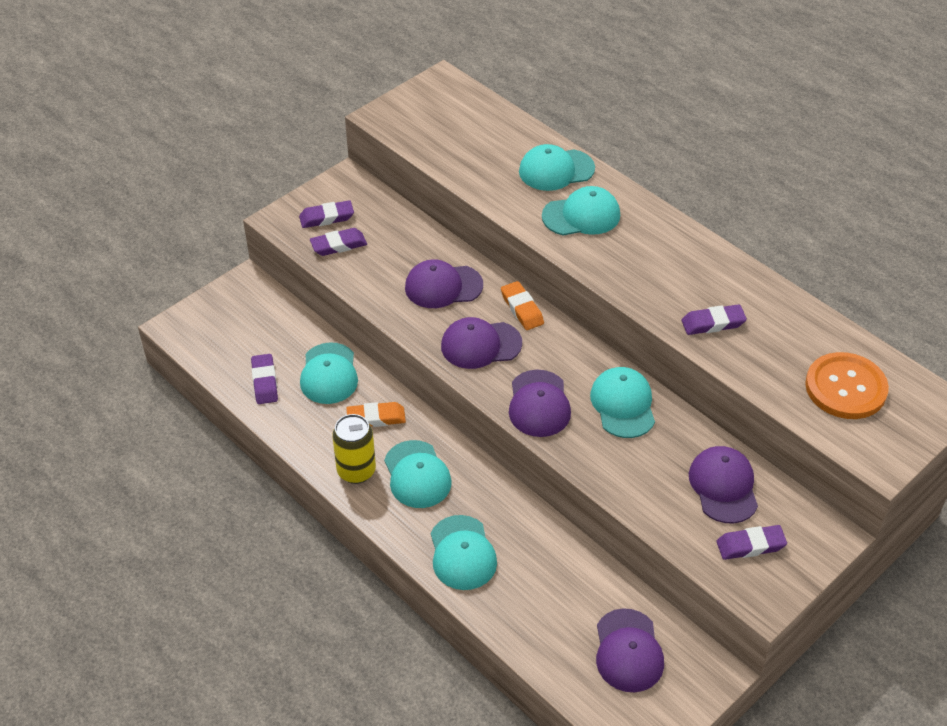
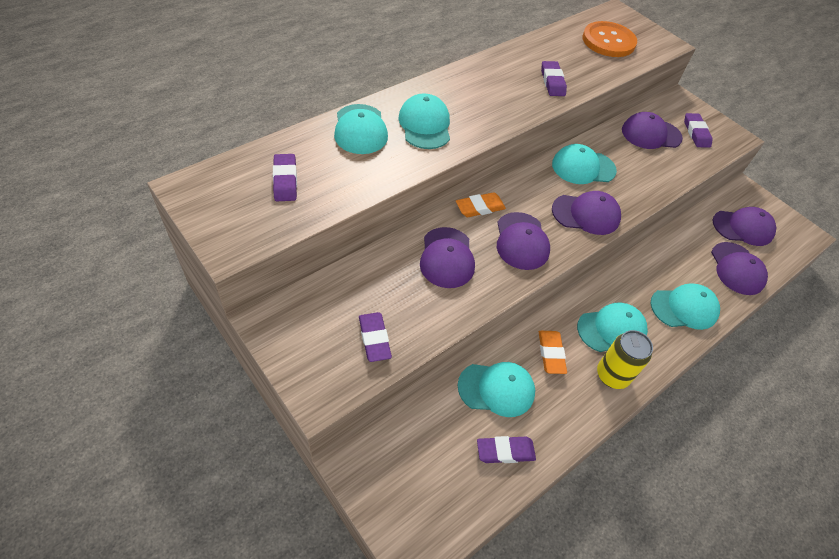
camera: 90 degrees left, 5 degrees up
purple eraser [299,200,354,228] -> purple eraser moved to [273,154,297,201]
none -> purple cap [711,242,768,295]

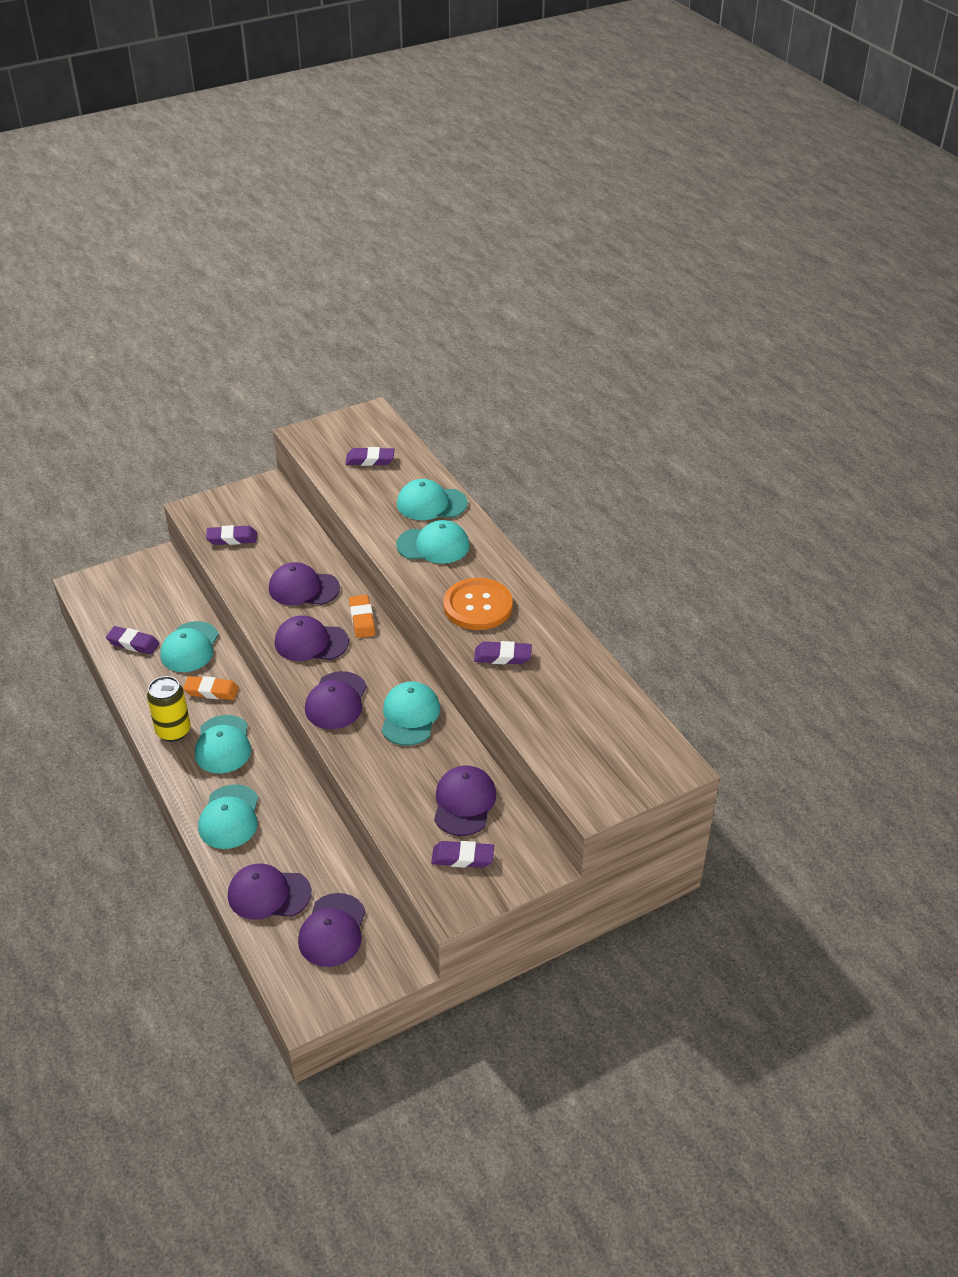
camera: 105 degrees right, 10 degrees down
purple eraser [477,436,536,463] -> purple eraser turned 75 degrees counterclockwise [106,626,160,655]
orange button [582,21,637,57] -> orange button moved to [443,578,513,630]

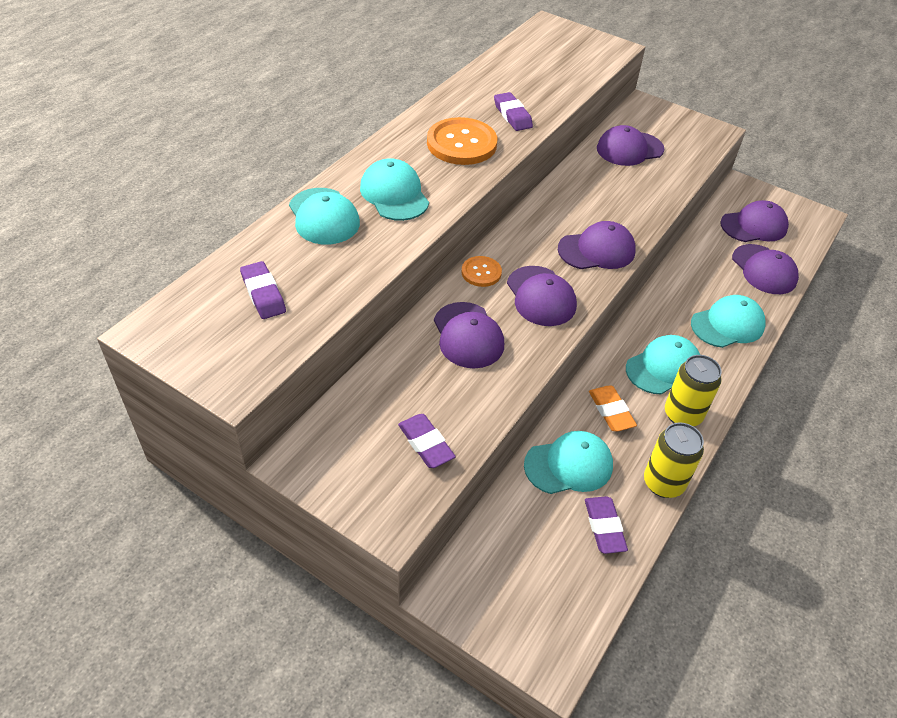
camera: 120 degrees left, 5 degrees up
orange eraser [349,595,376,638] -> orange button [462,256,502,287]
turquoise cap [381,681,440,746] -> none
purple eraser [431,841,494,868] -> none
none -> yellow can [644,422,704,498]

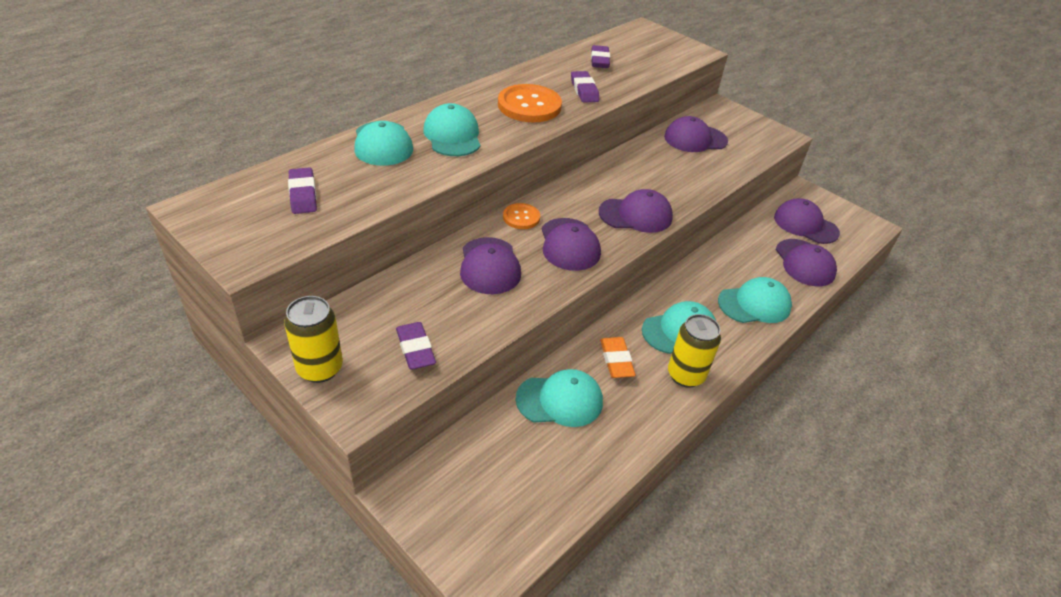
camera: 10 degrees right, 5 degrees down
purple eraser [585,496,628,554] -> purple eraser moved to [591,45,610,68]
yellow can [644,422,704,498] -> yellow can moved to [284,296,343,383]
purple cap [720,200,789,242] -> purple cap turned 135 degrees counterclockwise [774,198,840,244]

